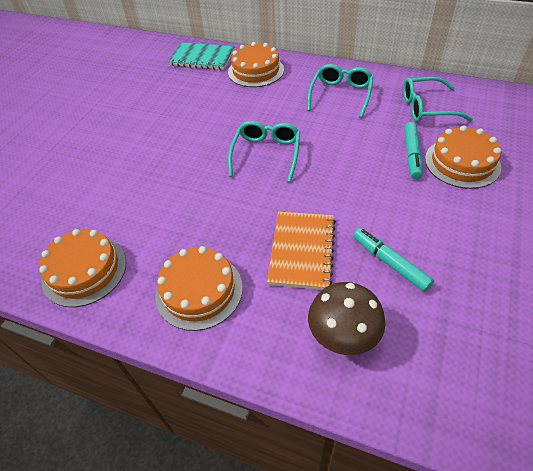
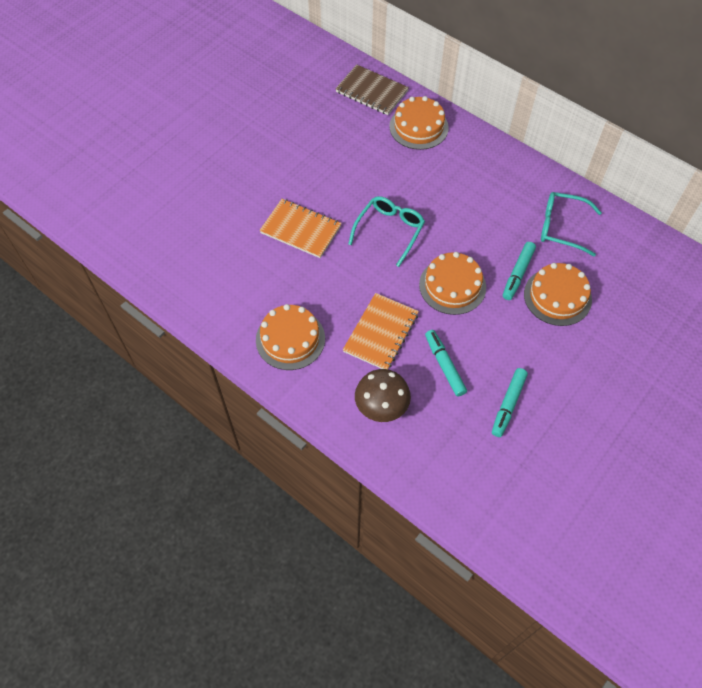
camera: 15 degrees right, 10 degrees up
orange cake [39,229,126,307] -> orange cake moved to [419,252,486,315]
turquoise notebook [168,42,235,70] -> brown notebook [335,65,409,115]
turquoise glasses [307,64,374,118] -> none
none -> orange notebook [259,199,342,258]
none -> turquoise marker [492,368,528,437]

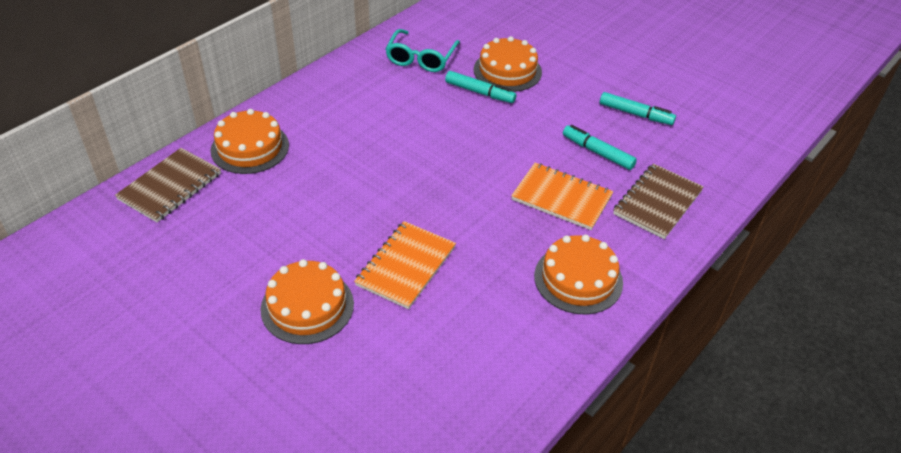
camera: 90 degrees left, 15 degrees down
turquoise glasses [348,196,425,267] -> none
brown mushroom [355,369,411,422] -> brown notebook [613,164,704,239]
orange cake [419,252,486,315] -> orange cake moved to [260,259,354,344]
turquoise marker [425,330,467,397] -> turquoise marker turned 60 degrees clockwise [563,125,637,170]

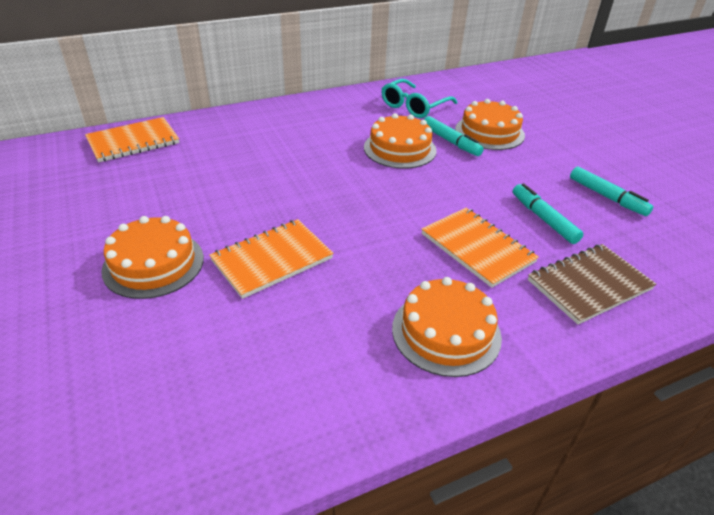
camera: 25 degrees right, 5 degrees down
brown notebook [115,148,221,222] -> orange notebook [85,117,179,162]
orange cake [210,109,289,174] -> orange cake moved to [364,113,437,169]

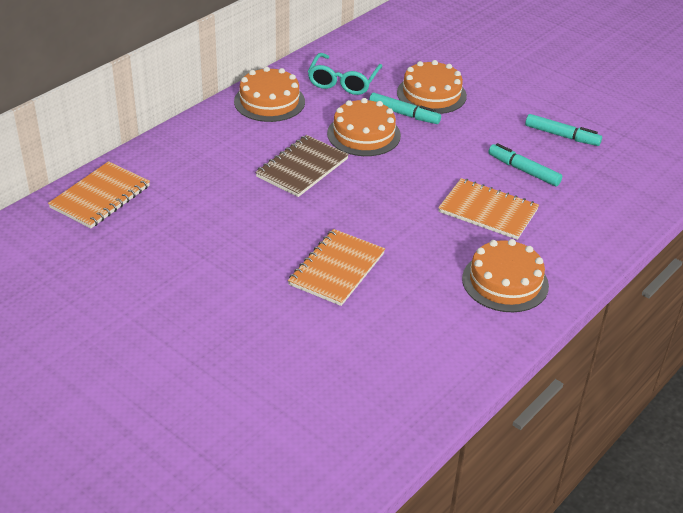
camera: 25 degrees left, 0 degrees up
orange cake [101,216,204,299] -> orange cake moved to [234,66,305,122]
brown notebook [528,244,656,324] -> brown notebook moved to [255,135,349,197]

